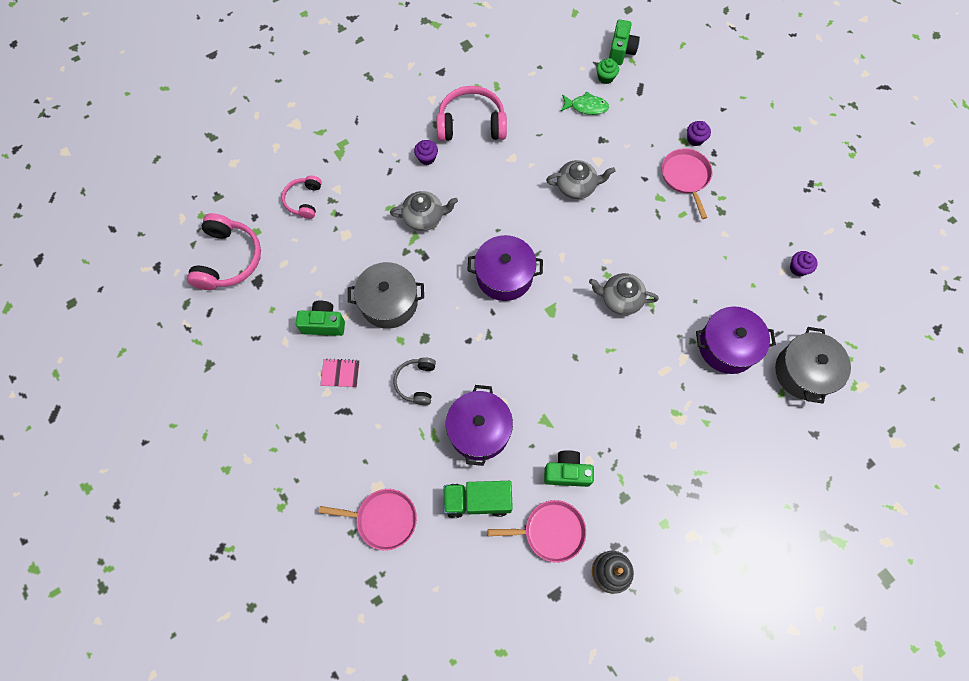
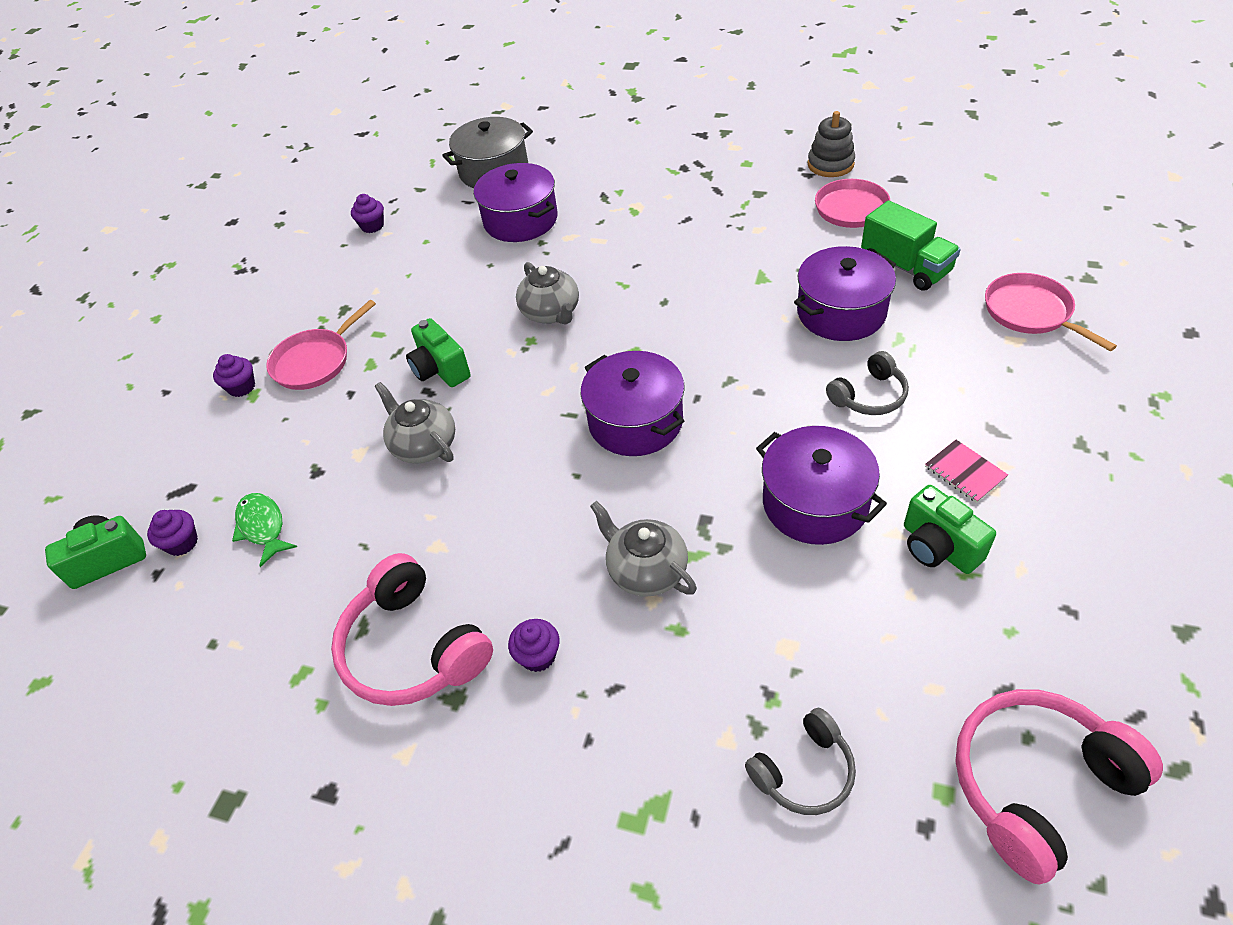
camera: 125 degrees left, 20 degrees down
pink headphones [282,176,322,219] -> grey headphones [745,708,856,815]
grey pot [348,262,424,329] -> purple pot [756,426,887,545]
green camera [544,450,594,487] -> green camera moved to [406,318,471,387]
green cupcake [596,58,619,84] -> purple cupcake [147,510,198,556]

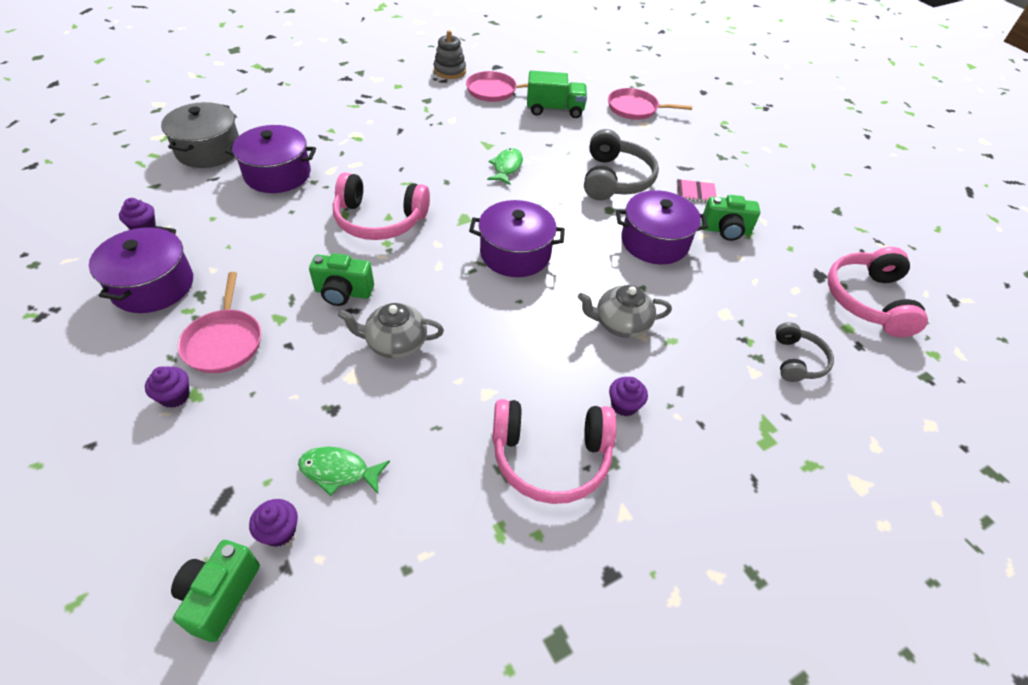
camera: 55 degrees left, 0 degrees up
grey teapot [516,262,579,324] -> pink headphones [333,172,430,240]
purple pot [794,246,896,341] -> purple pot moved to [89,226,193,313]
grey headphones [826,351,909,415] -> grey headphones [584,129,659,200], size x1.71
none -> green fish [487,148,523,185]

